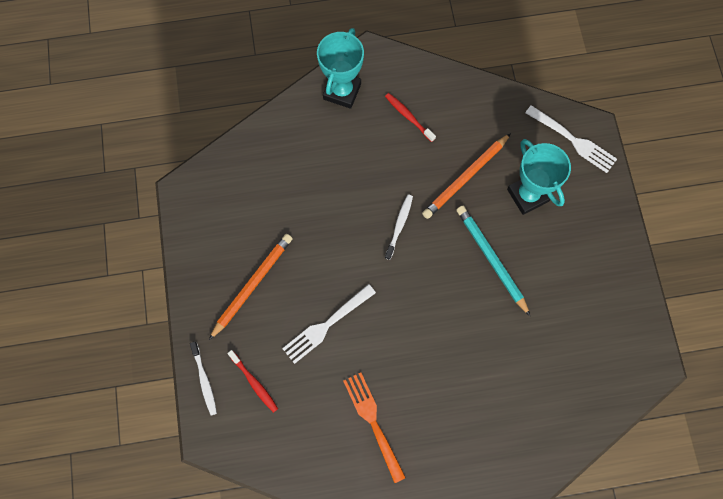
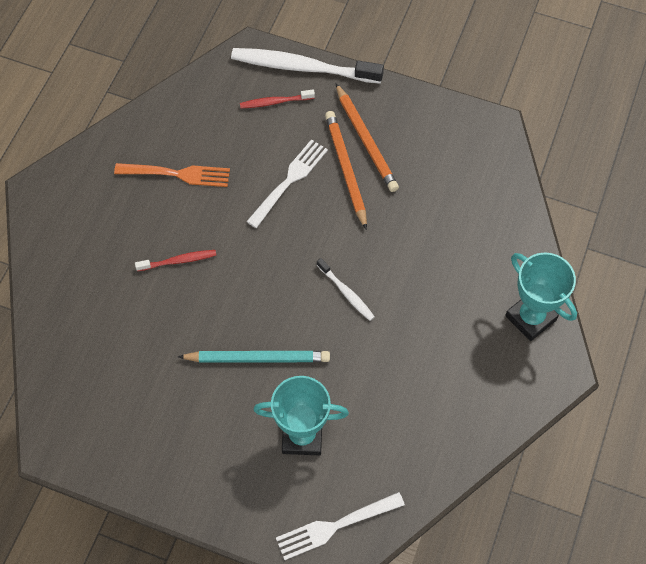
camera: 120 degrees right, 10 degrees down
white toothbrush [190,342,217,416] -> white toothbrush [231,48,384,84], size x2.07
white fork [282,284,376,364] -> white fork turned 45 degrees clockwise [246,139,328,228]
red toothbrush [385,93,436,142] -> red toothbrush moved to [135,250,216,271]
orange pencil [422,133,511,219] -> orange pencil moved to [325,111,367,230]

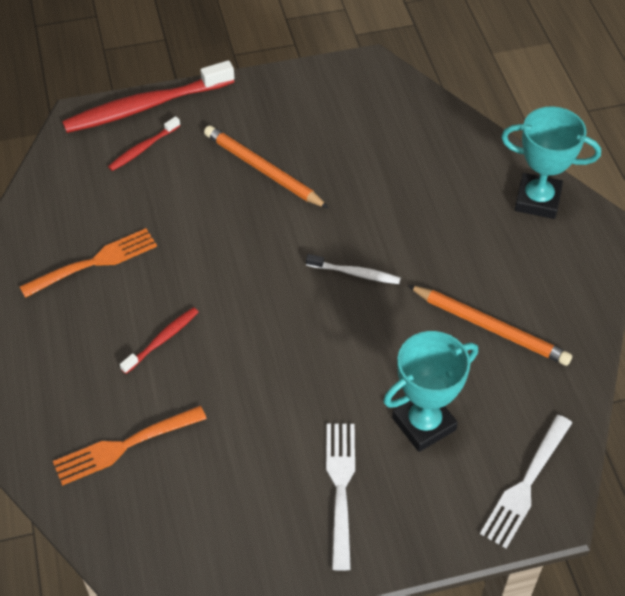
camera: 35 degrees left, 10 degrees down
turquoise pencil [178,351,330,363] -> none
white toothbrush [231,48,384,84] -> red toothbrush [62,60,235,133]
white fork [246,139,328,228] -> white fork moved to [326,424,355,571]
orange pencil [336,84,399,192] -> orange pencil moved to [408,285,572,366]
none -> orange fork [53,406,207,486]

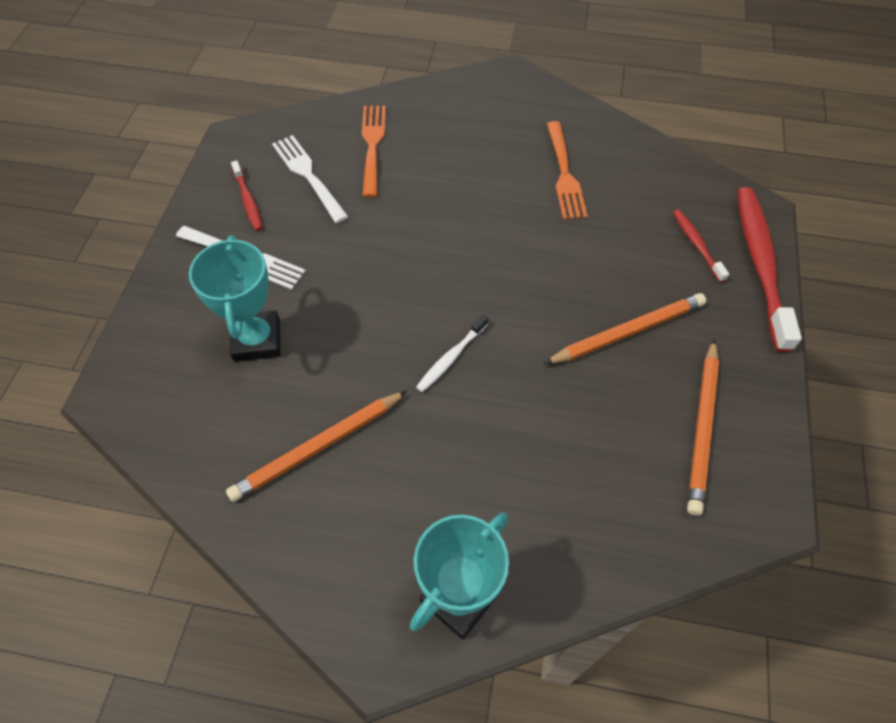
camera: 115 degrees right, 5 degrees up
red toothbrush [120,307,198,374] -> red toothbrush moved to [231,160,263,231]
white fork [480,415,572,548] -> white fork moved to [272,135,349,223]
none -> orange pencil [687,339,719,516]

